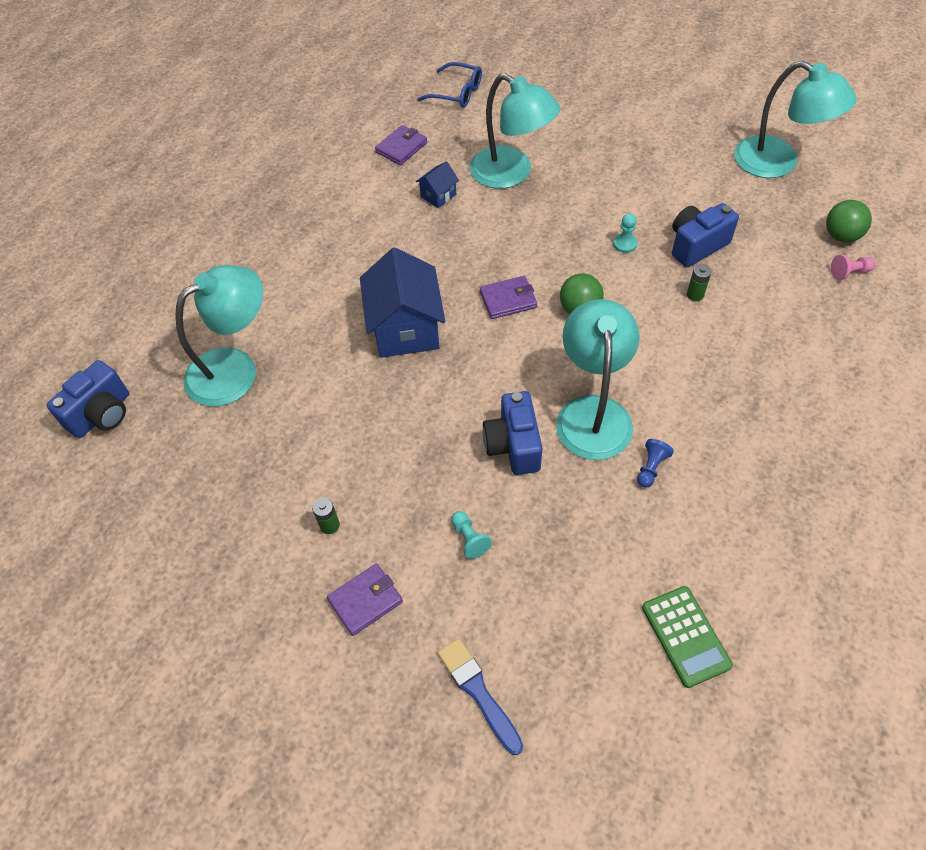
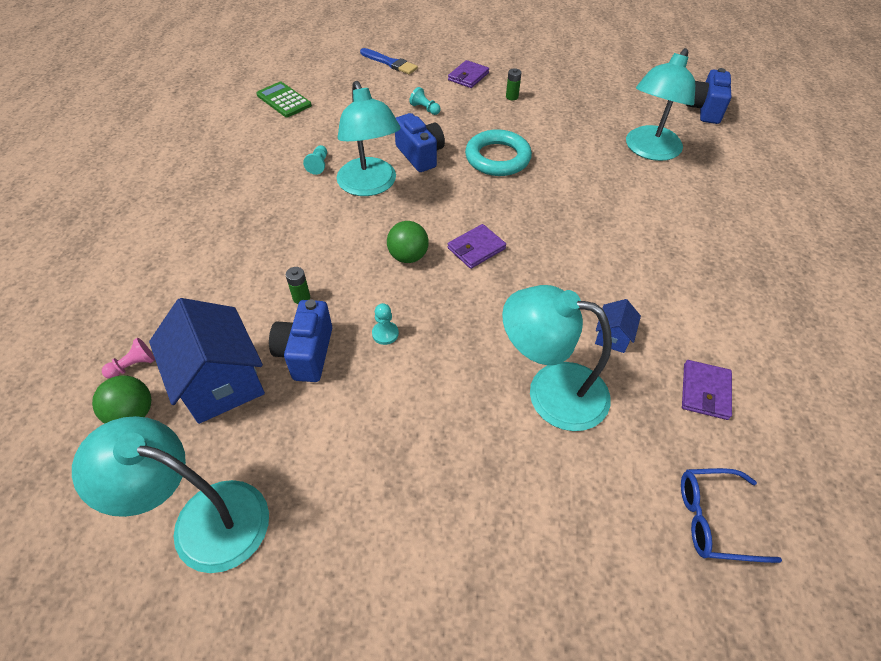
camera: 155 degrees right, 5 degrees down
blue house [360,247,445,358] -> blue house moved to [149,298,265,424]
blue pawn [637,439,674,487] -> turquoise pawn [303,145,327,175]
blue camera [672,203,739,267] -> blue camera turned 150 degrees clockwise [269,299,332,382]
none -> turquoise ring [465,129,532,176]

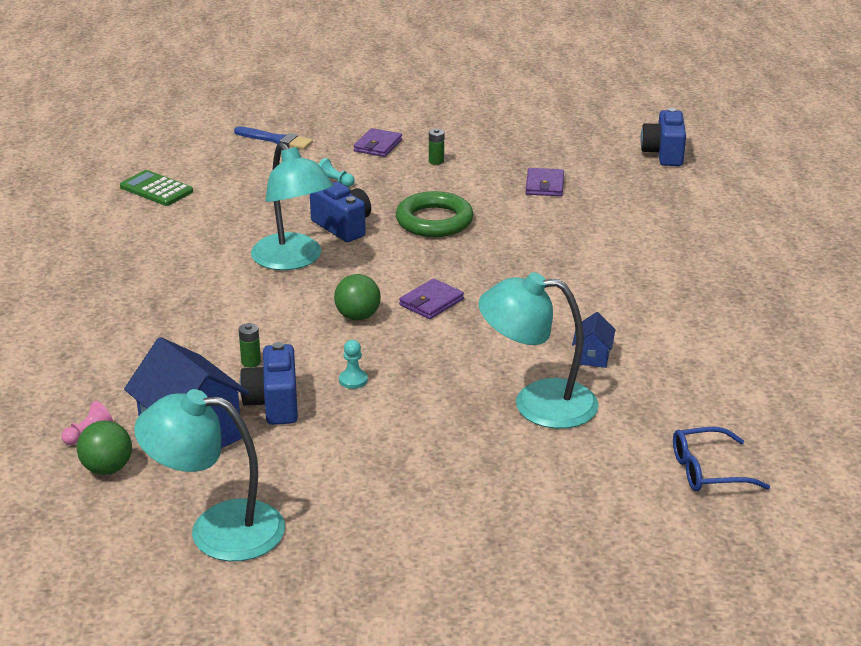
camera: 10 degrees left, 20 degrees down
turquoise pawn [303,145,327,175] -> none
turquoise ring [465,129,532,176] -> green ring [396,191,473,237]
turquoise lamp [626,48,695,161] -> none
purple wallet [682,360,732,420] -> purple wallet moved to [526,168,564,196]

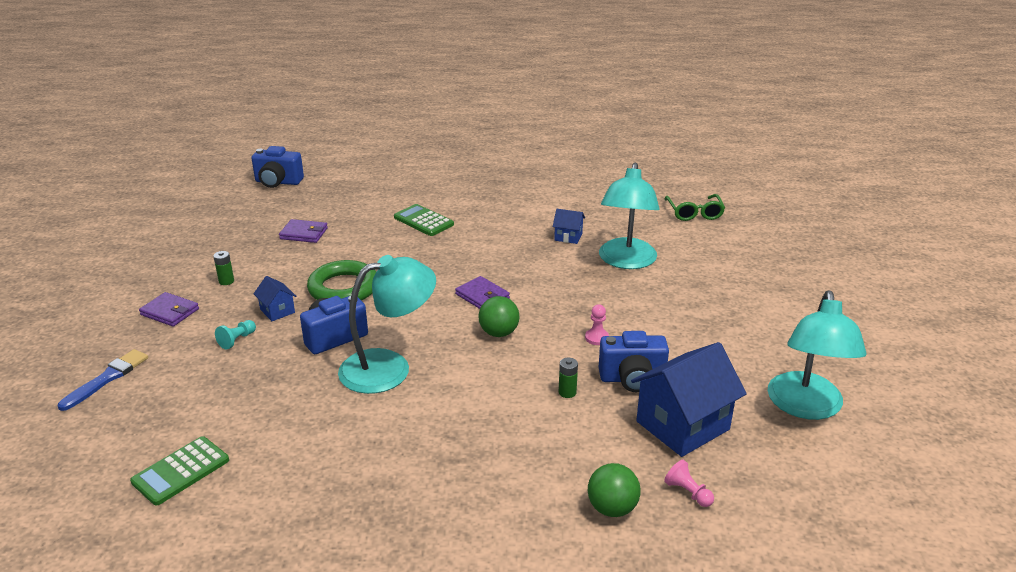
camera: 85 degrees left, 0 degrees up
green ball [77,420,132,475] -> green ball moved to [588,463,641,517]
turquoise pawn [339,340,368,389] -> pink pawn [585,304,609,345]
blue glasses [673,427,770,492] -> green glasses [665,194,725,221]
none -> blue house [254,276,296,321]
none -> green calculator [394,204,454,236]

